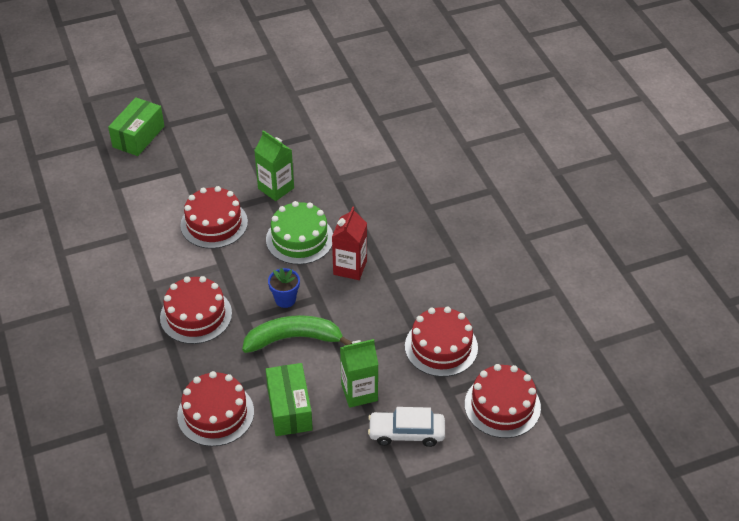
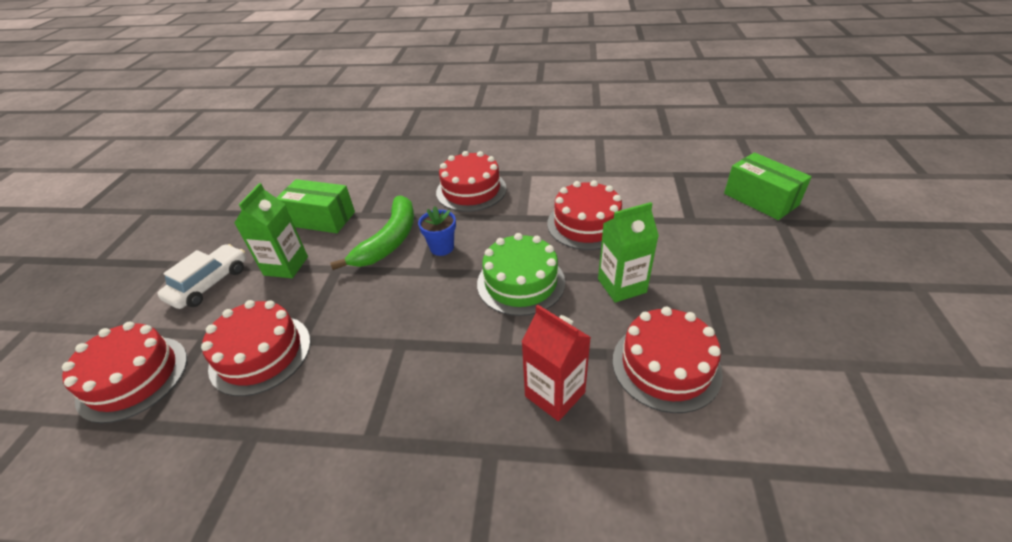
camera: 120 degrees right, 5 degrees down
red cake [177,371,254,446] -> red cake moved to [612,307,723,413]
red carton [332,207,367,280] -> red carton moved to [521,305,591,421]

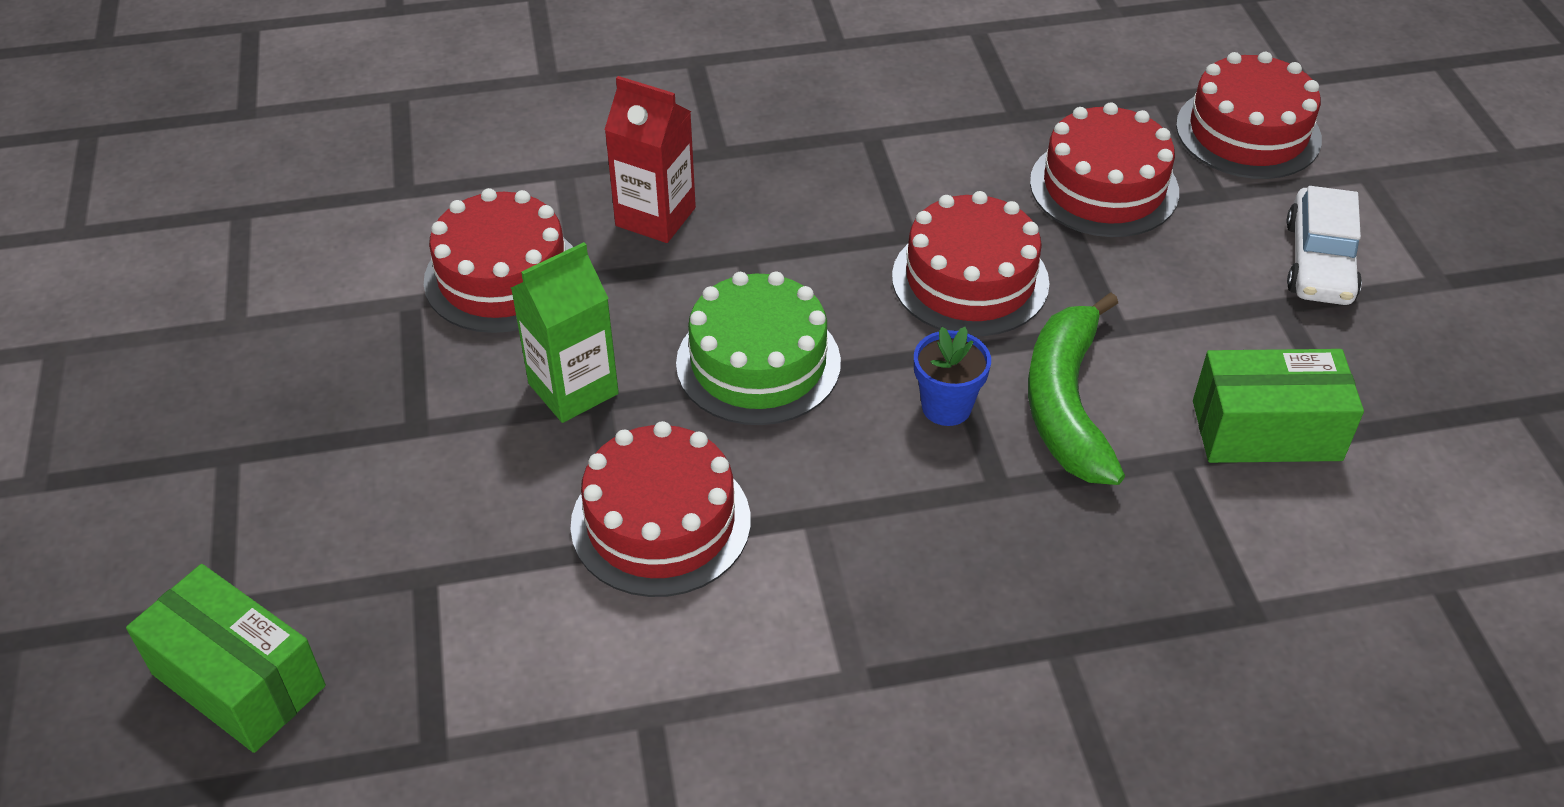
camera: 160 degrees right, 5 degrees up
green carton [235,183,308,278] -> none
red cake [436,151,506,212] -> red cake moved to [892,191,1049,336]

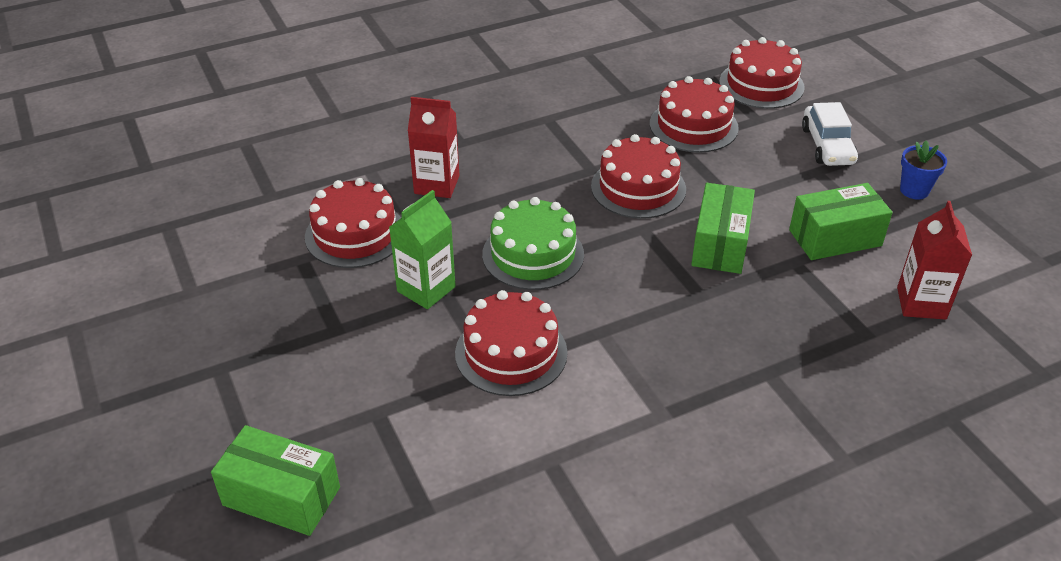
camera: 15 degrees left, 5 degrees down
blue flower pot [914,327,991,426] -> blue flower pot moved to [900,140,947,199]
green banana [1028,292,1125,485] -> green box [691,183,755,274]
none -> red carton [897,201,972,320]

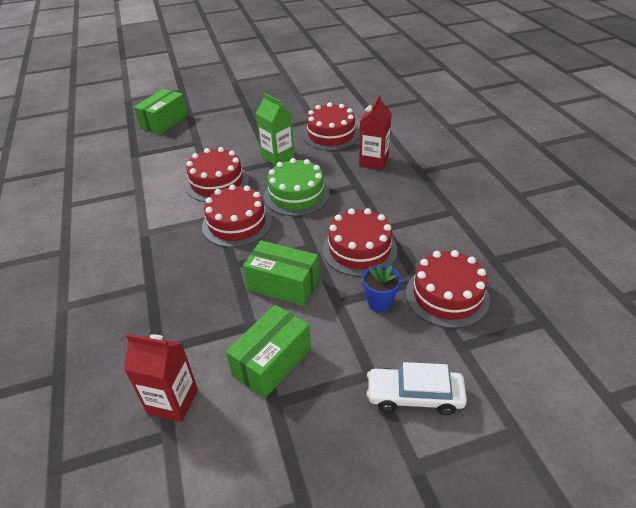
camera: 100 degrees right, 0 degrees up
red cake [719,37,805,109] -> red cake moved to [202,184,272,247]
green box [789,183,893,260] -> green box turned 45 degrees clockwise [226,305,311,398]
blue flower pot [900,140,947,199] -> blue flower pot moved to [362,264,401,312]

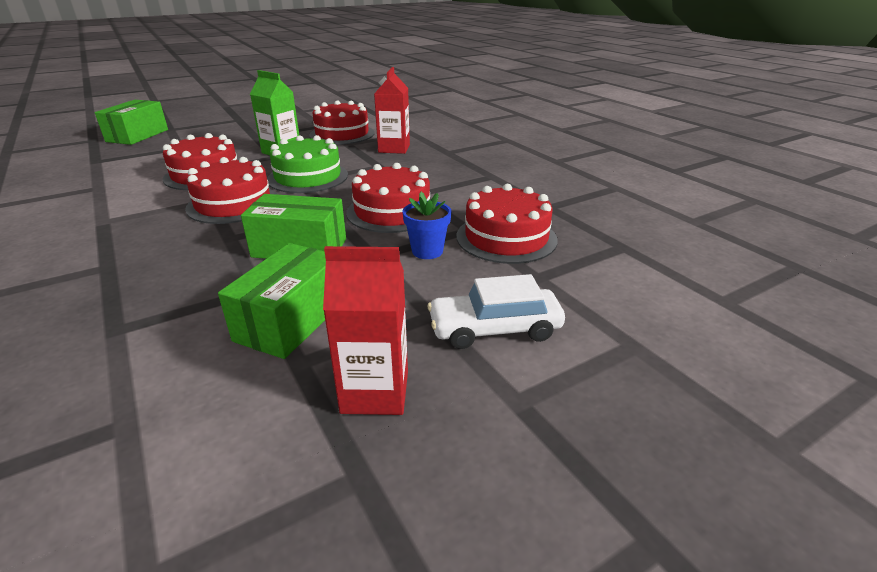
camera: 15 degrees left, 10 degrees down
red carton [124,334,198,422] -> red carton moved to [323,246,408,415]

